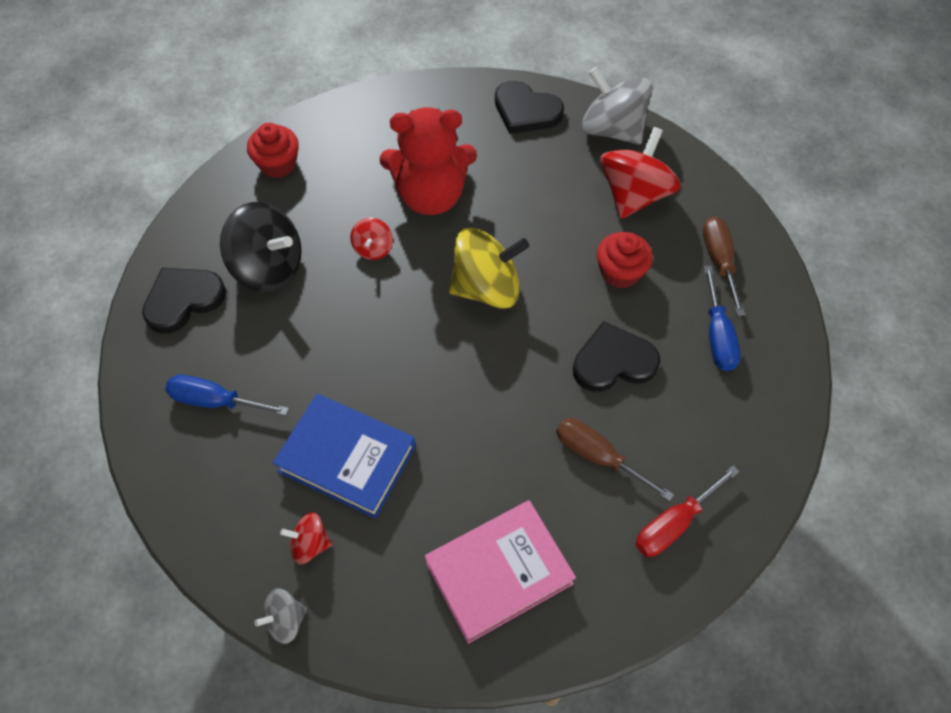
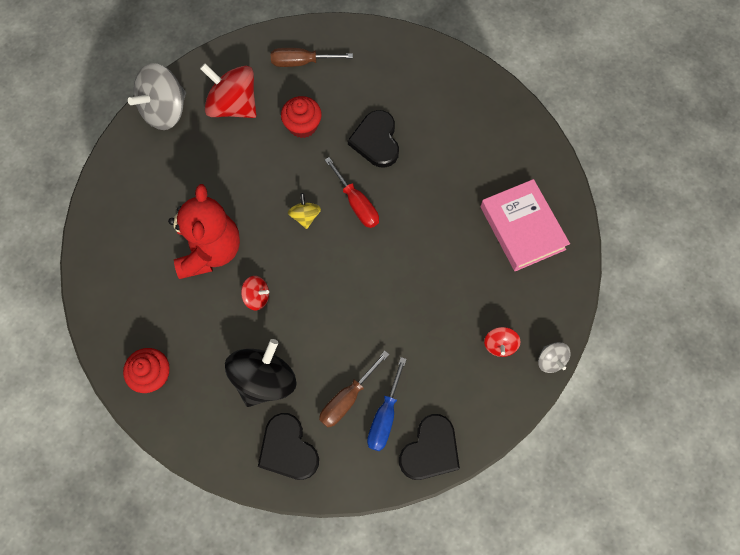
camera: 85 degrees left, 10 degrees up
blue book [273,394,416,519] -> none
yellow spinning top [449,227,529,308] -> yellow spinning top [288,193,321,229], size x0.49
black heart [495,81,564,134] -> black heart moved to [399,414,460,480]
brown screwdriver [556,418,674,502] -> brown screwdriver moved to [319,351,389,428]
red screwdriver [636,465,740,557] -> red screwdriver moved to [325,157,379,228]
blue screwdriver [704,266,741,371] -> none

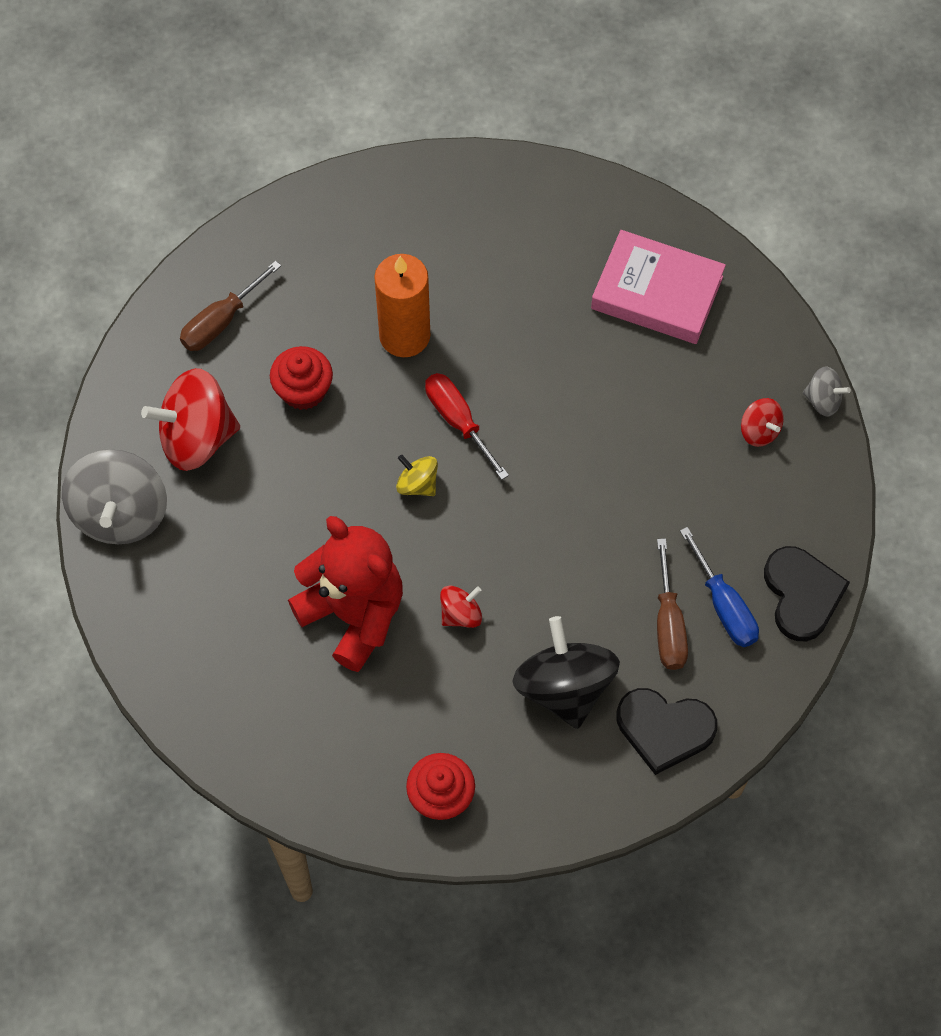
camera: 45 degrees left, 5 degrees down
red screwdriver [325,157,379,228] -> red screwdriver turned 135 degrees counterclockwise [425,373,509,480]
black heart [348,110,399,168] -> orange candle [374,254,430,357]

